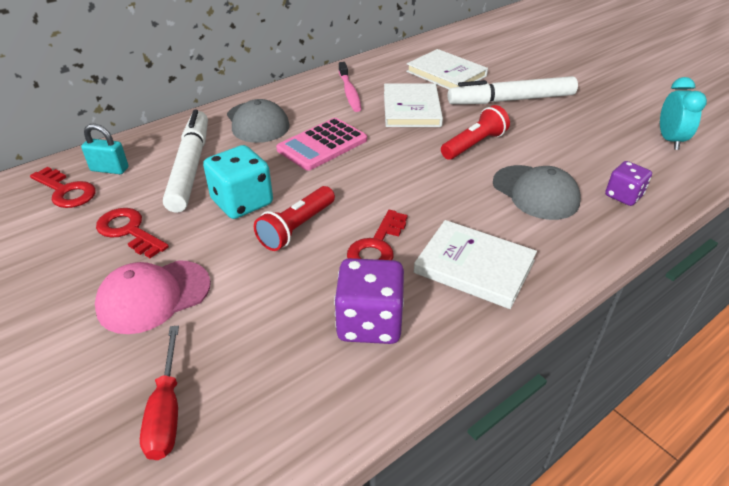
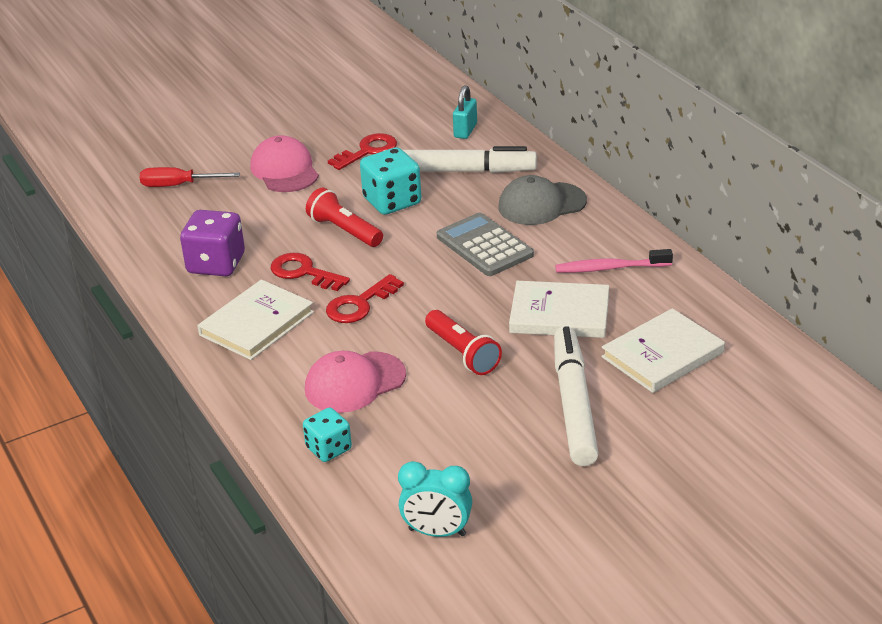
camera: 100 degrees right, 5 degrees down
red key [30,167,96,208] -> red key moved to [326,274,404,323]
pink calculator [276,118,367,171] -> grey calculator [437,213,534,276]
grey cap [493,165,581,220] -> pink cap [305,351,406,413]
purple dice [605,161,652,206] -> turquoise dice [303,408,352,462]

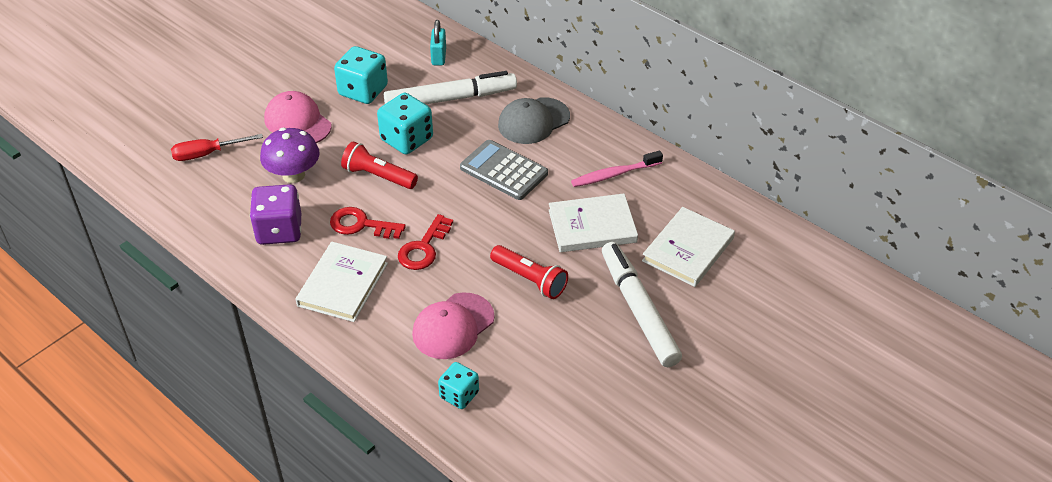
camera: 20 degrees left, 10 degrees up
red key [328,133,397,170] -> turquoise dice [334,46,388,104]
turquoise clock [398,461,472,537] -> none
none -> purple mushroom [260,128,320,183]

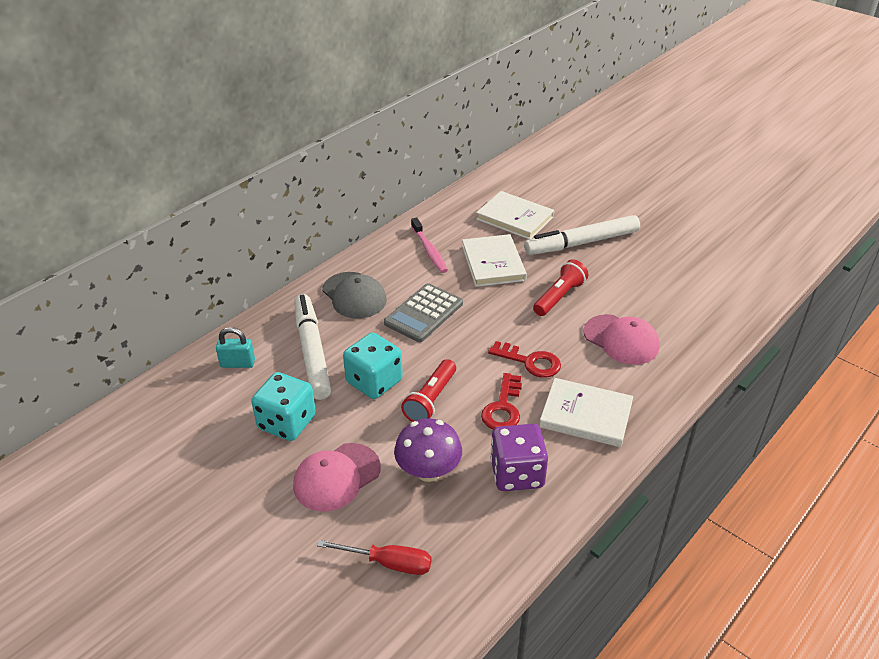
camera: 90 degrees left, 5 degrees down
red screwdriver [171,134,263,161] -> red screwdriver turned 60 degrees counterclockwise [317,540,431,575]
turquoise dice [438,362,479,409] -> none

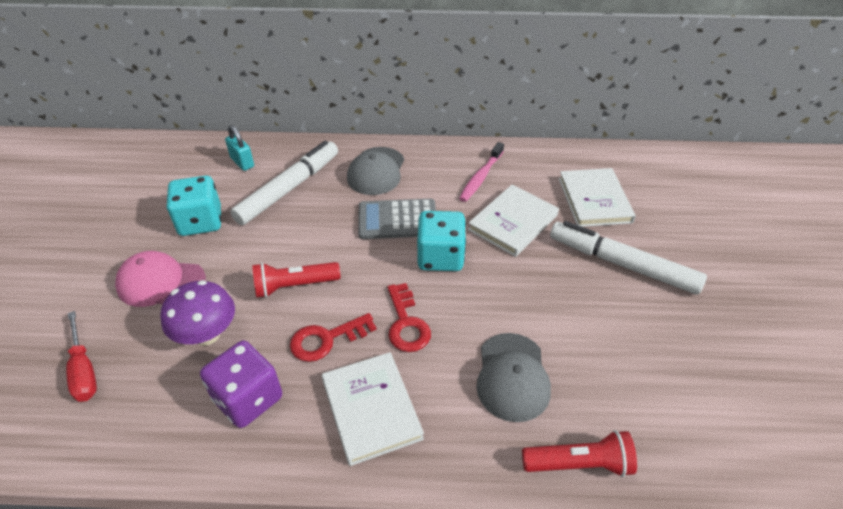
camera: 50 degrees right, 5 degrees up
turquoise dice [343,332,403,399] -> turquoise dice moved to [417,211,466,271]
red flashlight [533,259,588,316] -> red flashlight moved to [522,430,637,477]
pink cap [583,314,660,365] -> grey cap [476,333,551,422]

